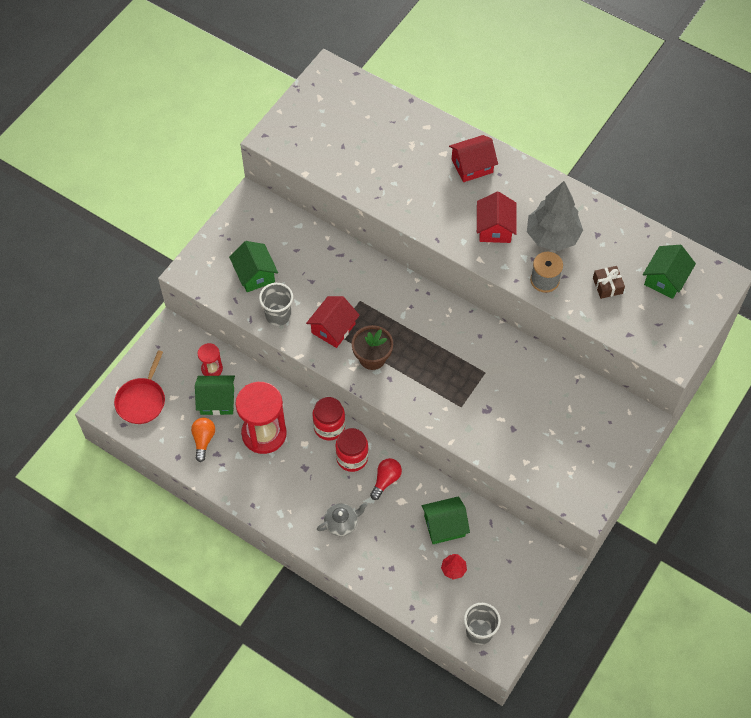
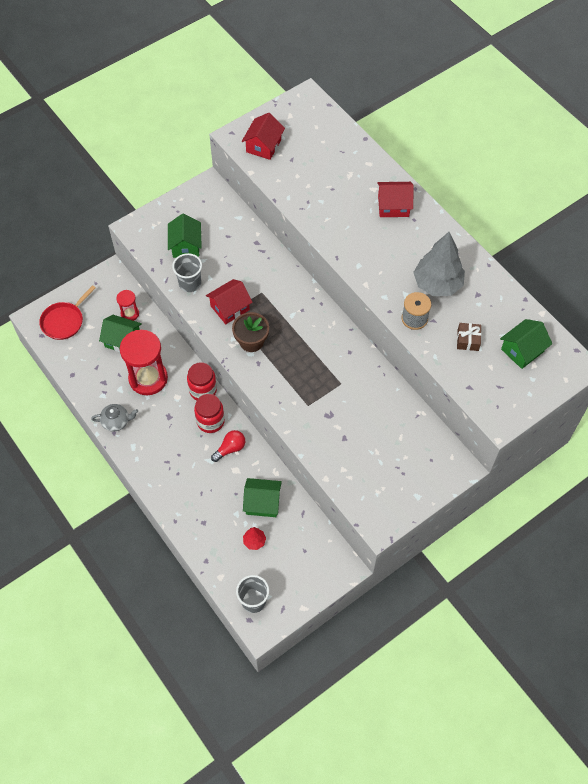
camera: 20 degrees right, 0 degrees up
orange light bulb [191,418,215,462] -> none
grey teapot [317,502,368,536] -> grey teapot moved to [91,404,138,432]
red house [477,191,517,243] -> red house moved to [242,113,285,160]

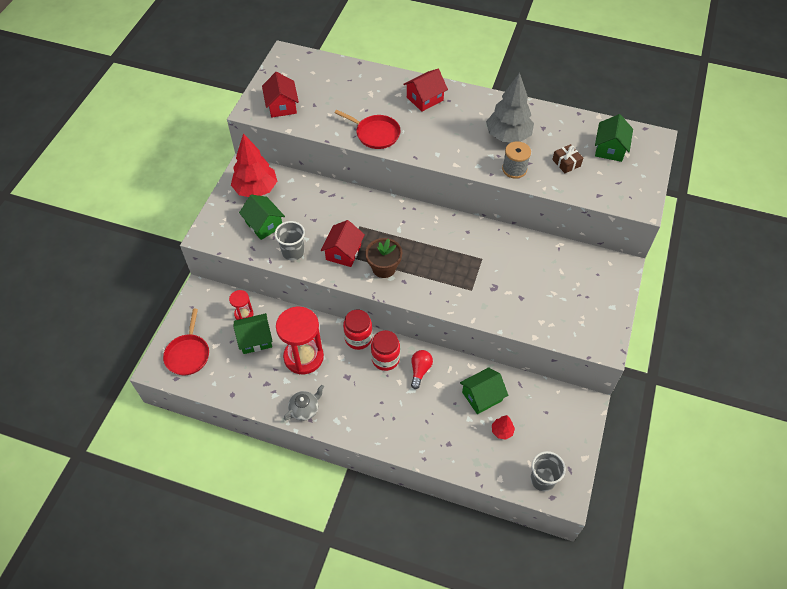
camera: 35 degrees left, 5 degrees down
none -> red tree [231,133,277,197]
none -> red pan [335,110,401,149]

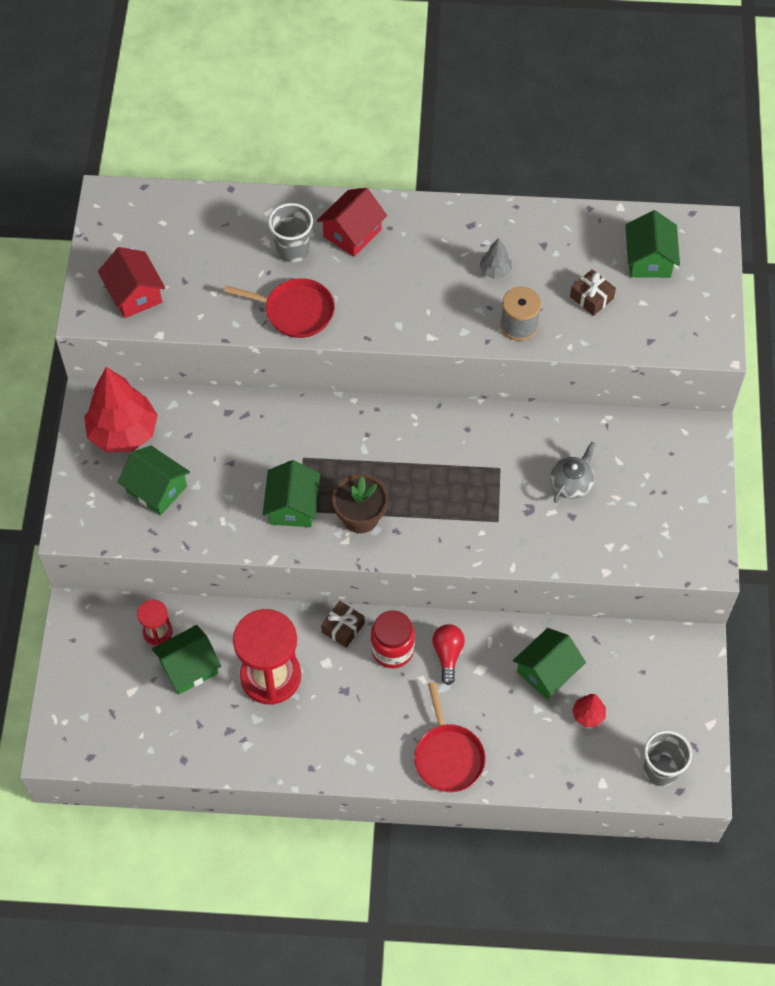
camera: 15 degrees left, 5 degrees up
red pan [163,309,209,375] -> red pan moved to [414,682,485,792]
grey cup [275,221,305,261] -> grey cup moved to [268,203,313,262]
grey teapot [284,385,324,421] -> grey teapot moved to [551,442,596,503]
red house [321,220,365,267] -> green house [263,460,320,527]
red jar [343,310,373,350] -> brown gift [321,601,365,648]
grey tree [486,72,534,142] -> grey tree [479,238,512,279], size x0.45

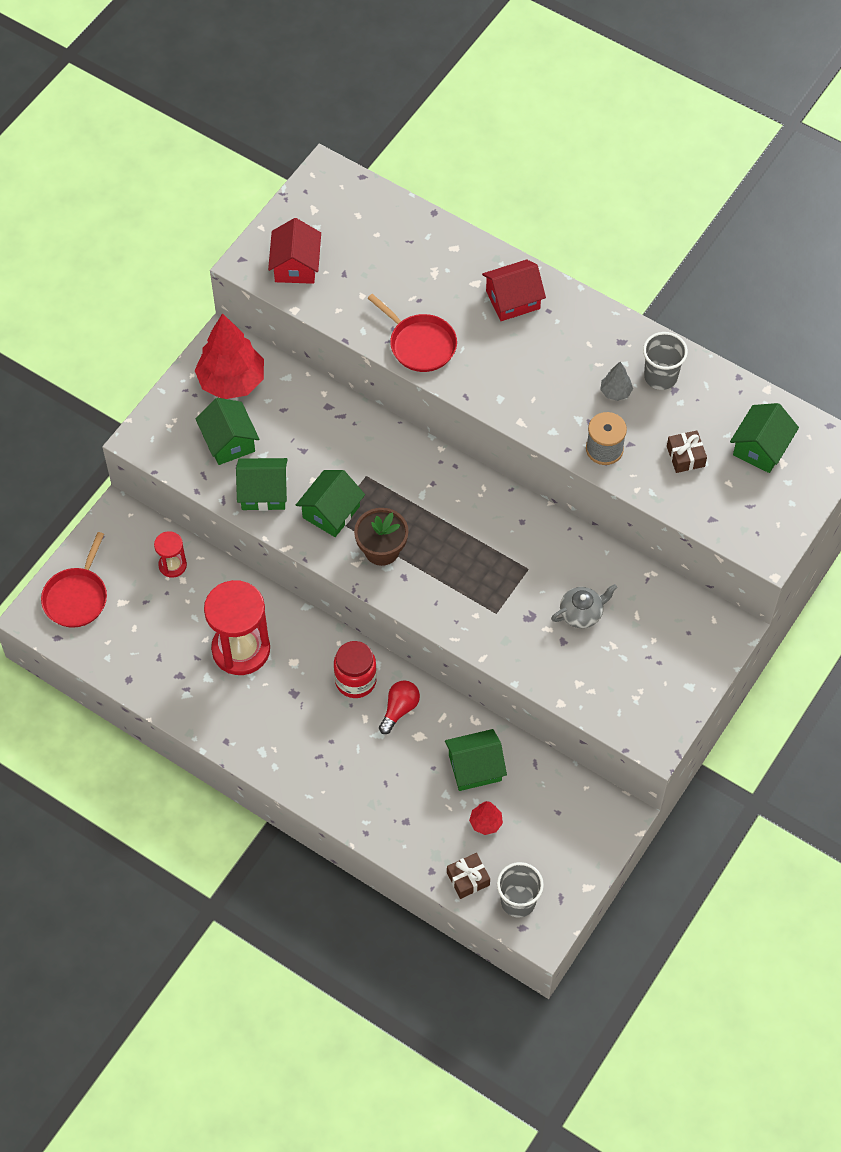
camera: 30 degrees right, 0 degrees up
green house [152,625,221,694] -> green house moved to [236,458,288,511]
grey cup [268,203,313,262] -> grey cup moved to [643,332,688,390]
brown gift [321,601,365,648] -> brown gift moved to [447,853,490,899]
red pan [414,682,485,792] -> red pan moved to [41,532,107,628]

